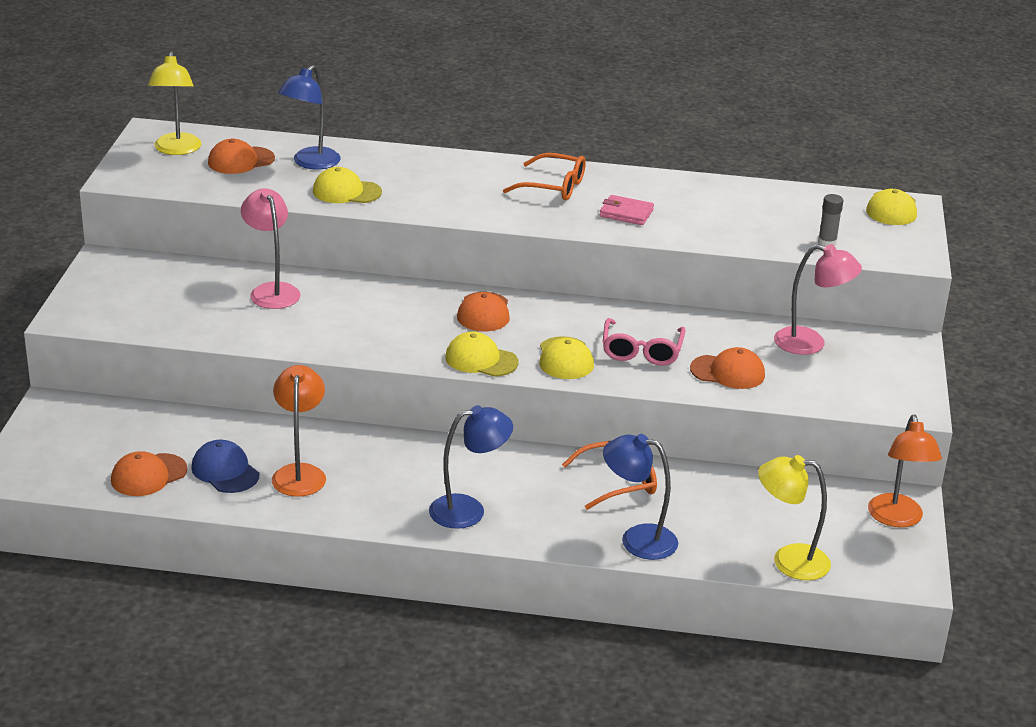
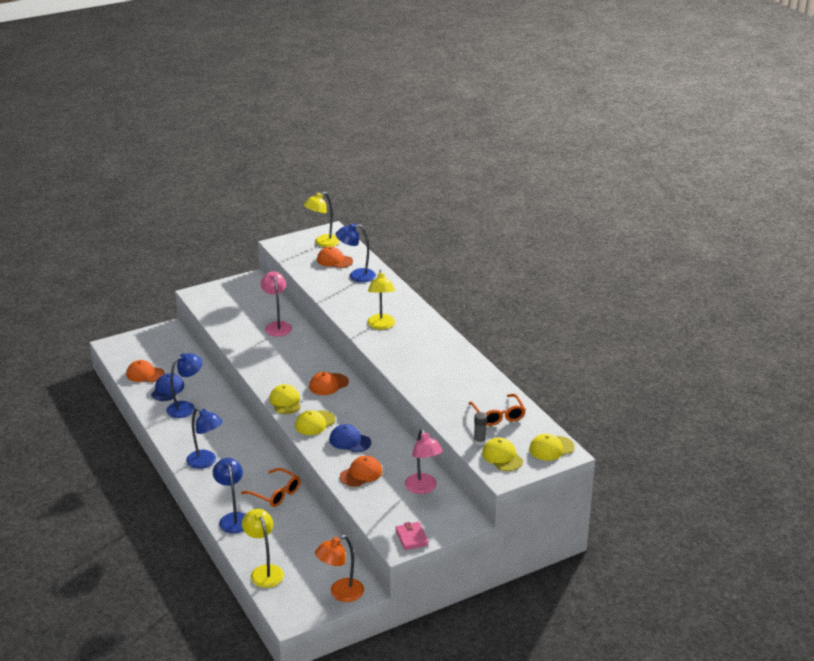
camera: 55 degrees right, 0 degrees up
pink lamp [241,188,301,309] -> pink lamp turned 45 degrees counterclockwise [261,271,292,337]
orange lamp [272,365,326,497] -> blue lamp [166,353,202,418]
yellow cap [313,167,382,203] -> yellow cap moved to [482,438,523,471]
orange glasses [503,153,586,200] -> orange glasses moved to [469,394,526,426]
pink wallet [600,195,654,225] -> pink wallet moved to [395,522,429,550]
pink glasses [603,318,686,365] -> blue cap [329,424,371,453]
orange cap [690,347,765,389] -> orange cap turned 105 degrees counterclockwise [340,456,382,487]
none -> yellow lamp [367,270,395,330]

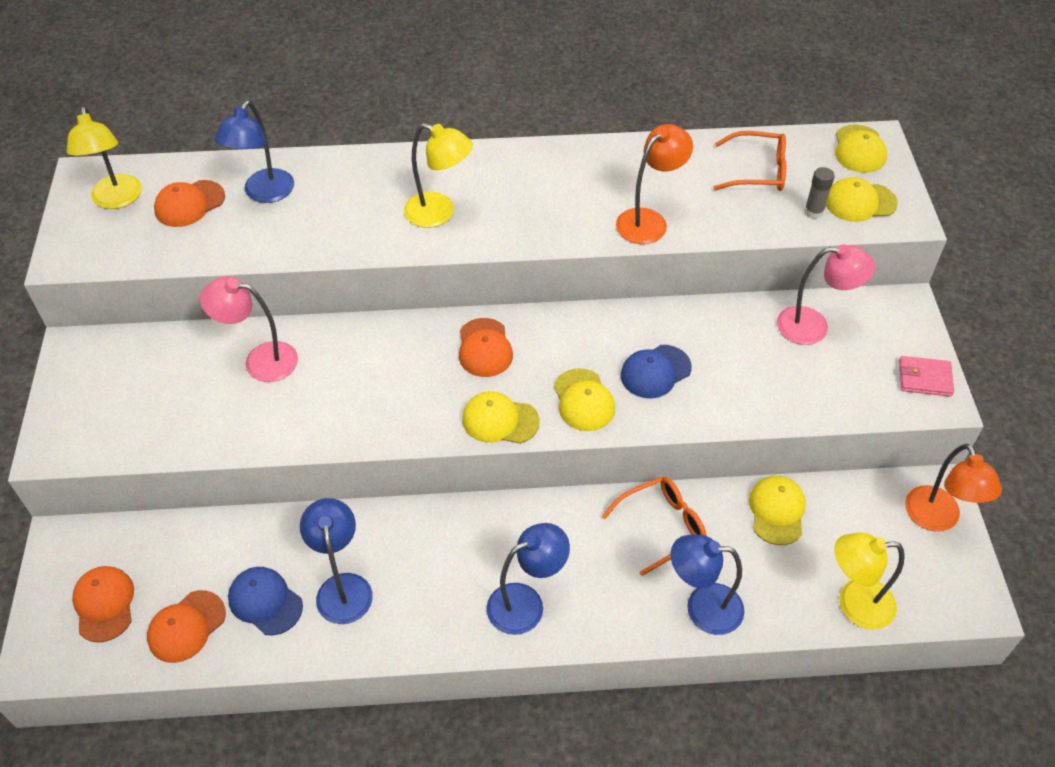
camera: 65 degrees left, 20 degrees up
orange cap [340,456,382,487] -> orange cap moved to [72,566,134,643]
none -> orange lamp [616,124,693,244]
none -> yellow cap [749,476,806,545]

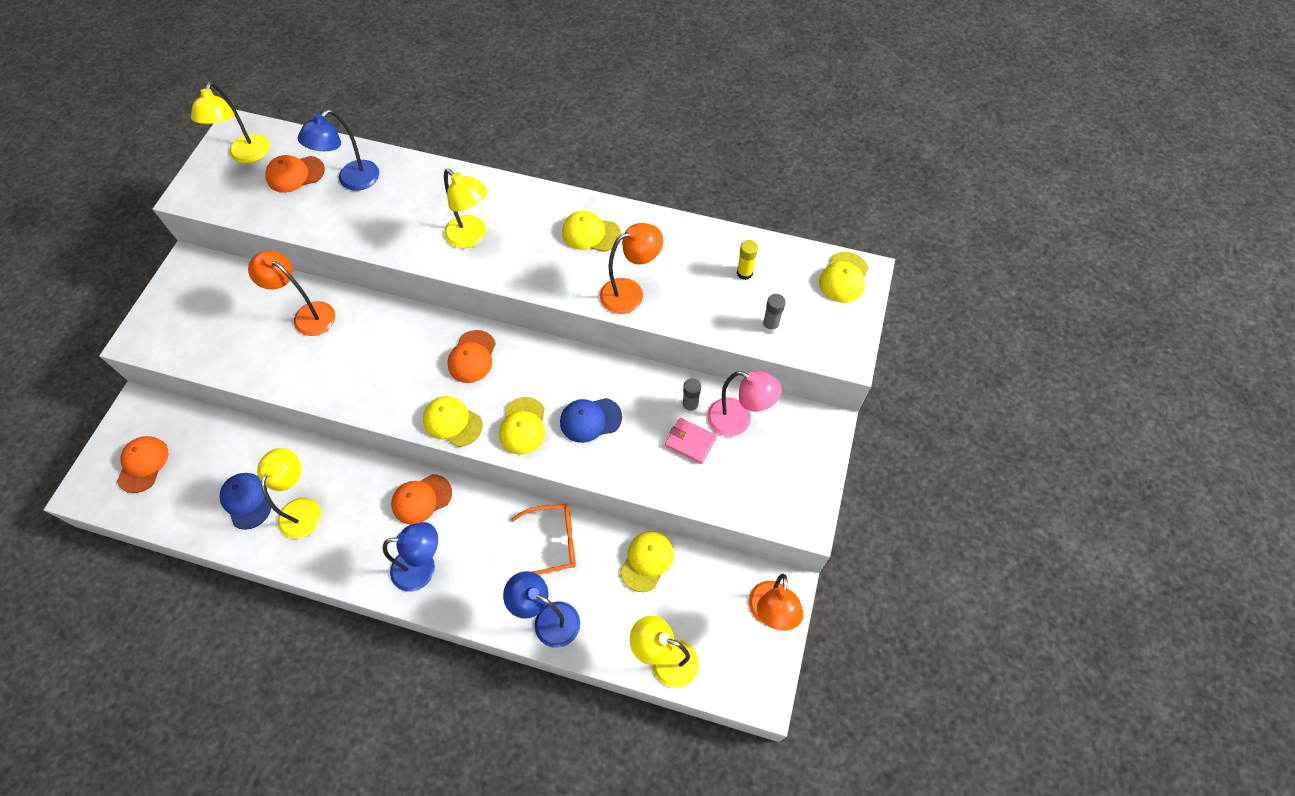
camera: 20 degrees right, 10 degrees up
orange cap [147,590,226,663] -> orange cap moved to [391,474,452,524]
pink lamp [200,277,298,382] -> orange lamp [248,250,335,336]
blue lamp [300,498,373,624] -> yellow lamp [257,448,322,539]
orange glasses [713,131,786,191] -> yellow glue stick [737,240,758,280]
yellow cap [826,177,898,222] -> yellow cap moved to [562,211,621,252]
pink wallet [899,356,954,397] -> pink wallet moved to [665,418,717,464]
none -> grey glue stick [682,378,701,413]

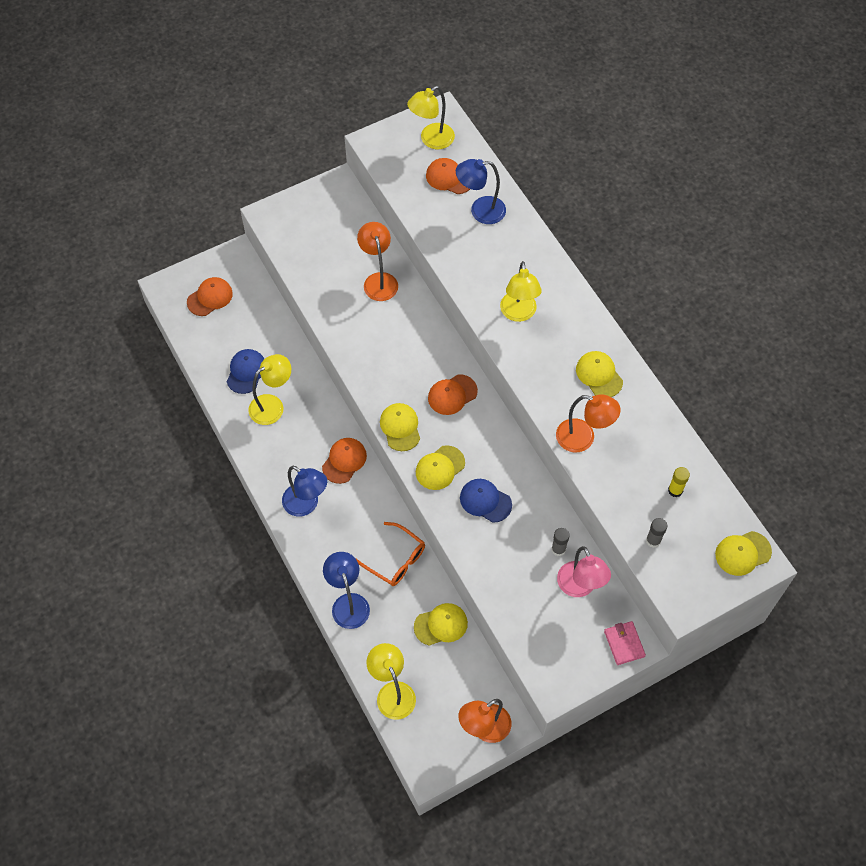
camera: 45 degrees right, 0 degrees up
orange cap [391,474,452,524] -> orange cap turned 105 degrees clockwise [322,438,367,484]
pink wallet [665,418,717,464] -> pink wallet moved to [604,621,646,665]

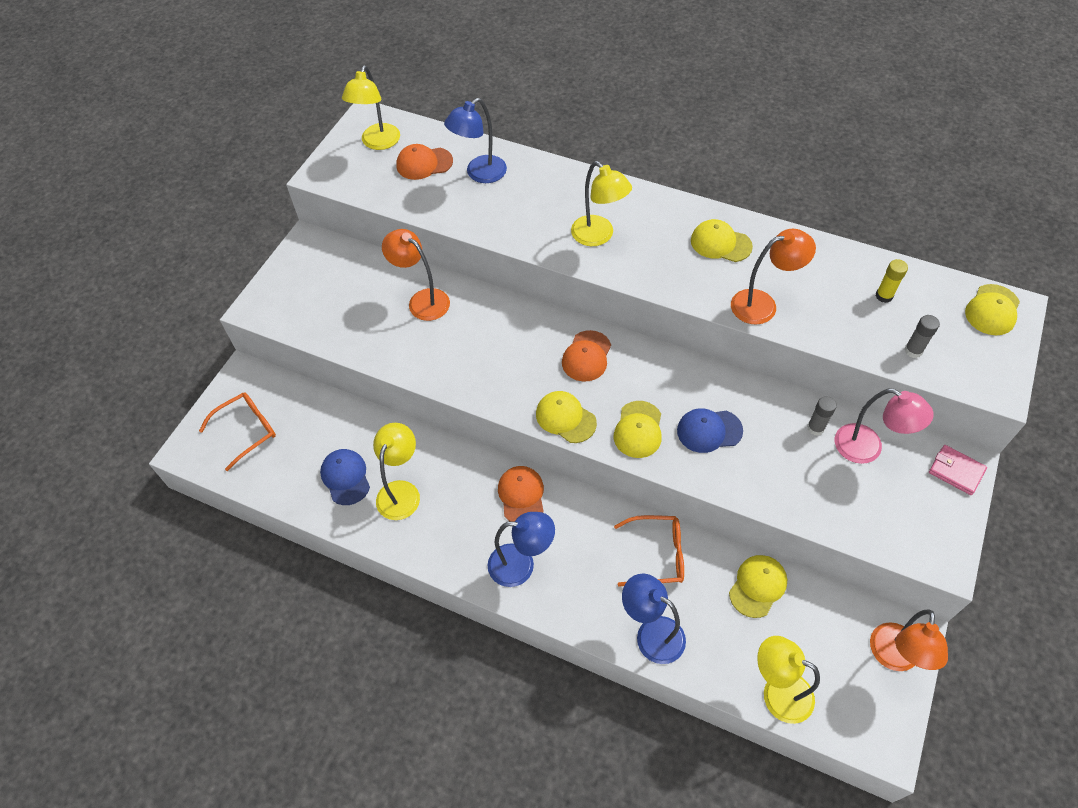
camera: 35 degrees left, 5 degrees down
orange cap [187,277,233,316] -> orange glasses [199,392,276,471]

